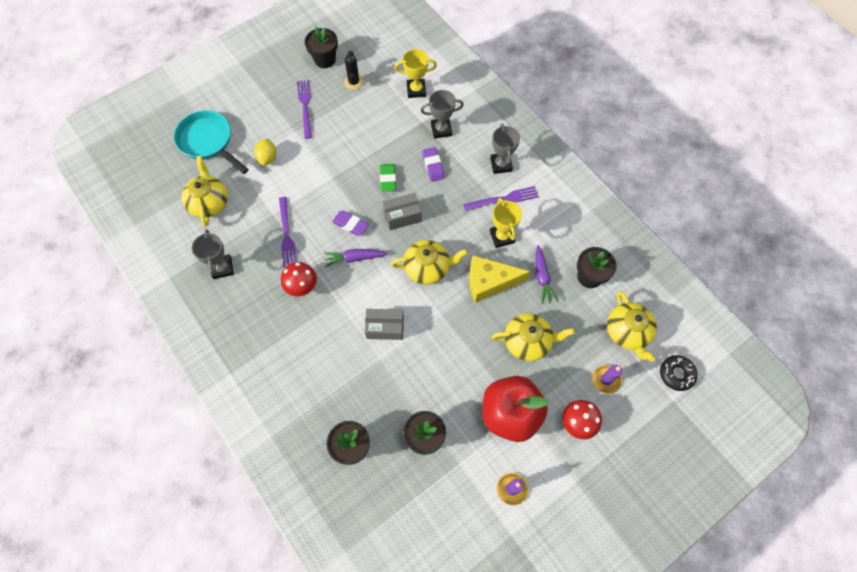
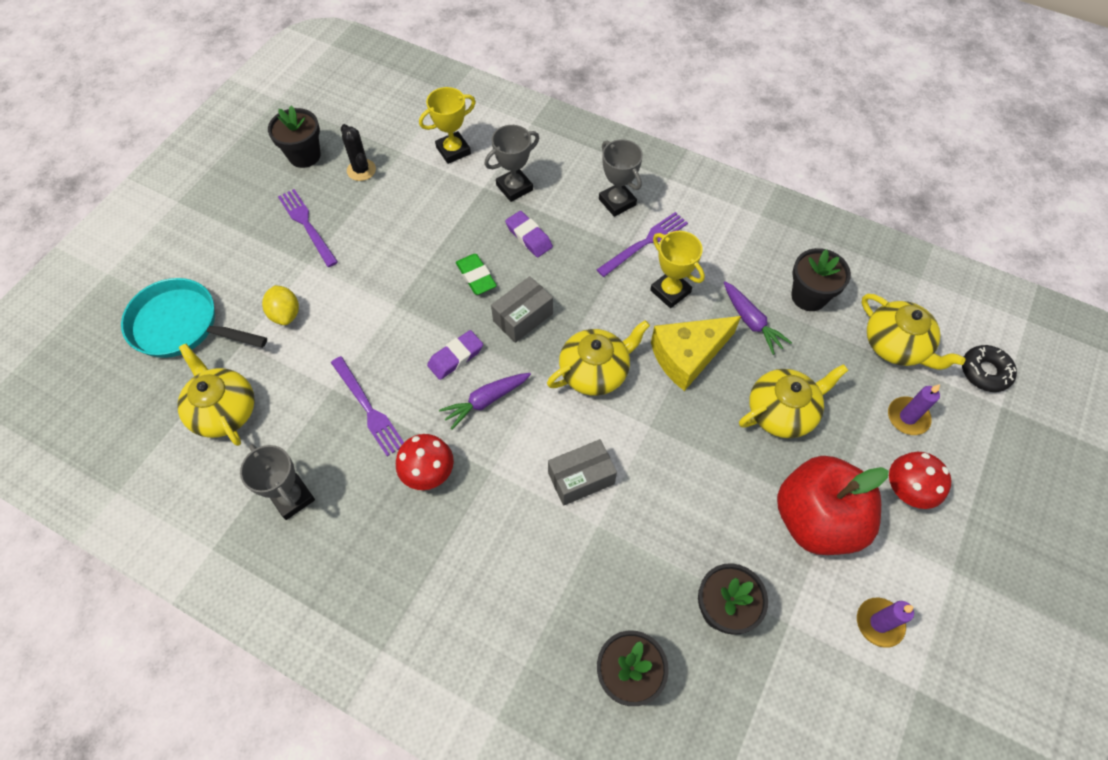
camera: 25 degrees left, 5 degrees down
purple eraser [332,211,369,236] -> purple eraser turned 45 degrees counterclockwise [427,330,483,380]

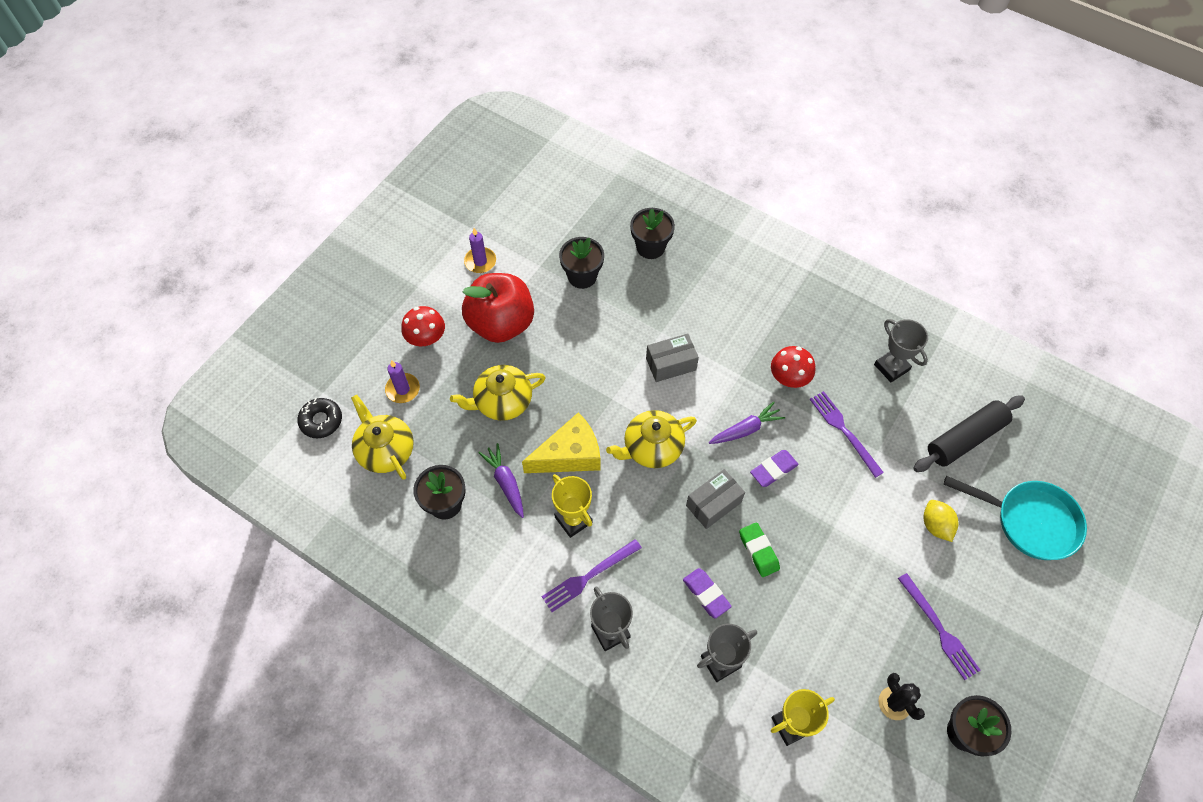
camera: 175 degrees left, 0 degrees up
yellow teapot [177,344,255,446] -> black rolling pin [913,395,1025,472]

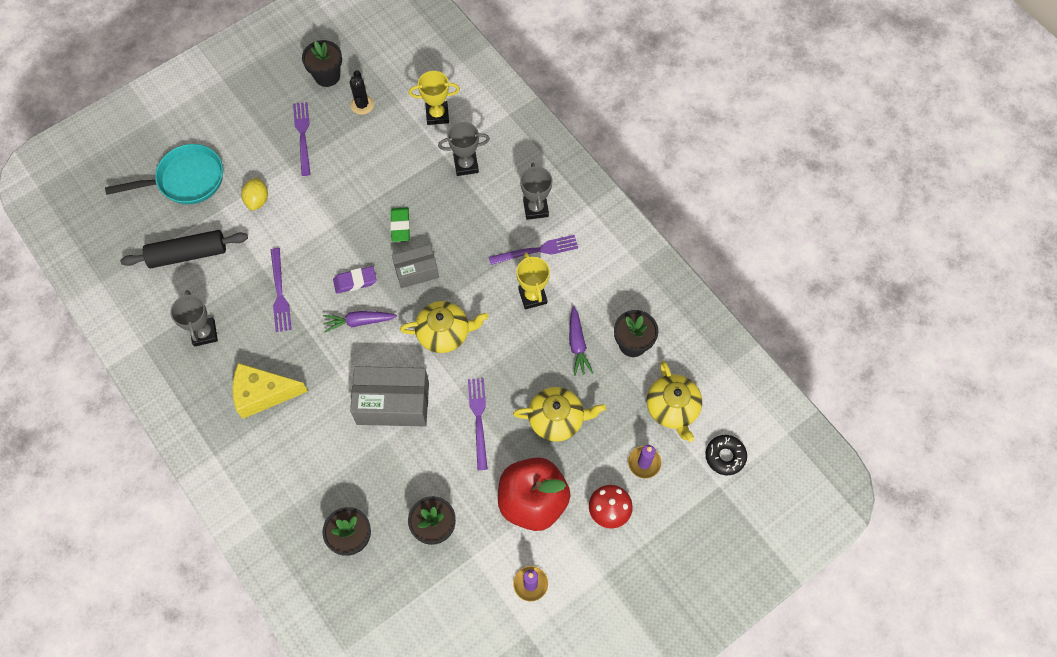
camera: 160 degrees left, 5 degrees up
yellow cheese [522,412,600,473] -> yellow cheese moved to [232,363,308,419]
grey box [646,333,699,382] -> grey box [350,366,429,426], size x1.67
purple eraser [683,568,731,619] -> none
red mushroom [771,346,815,388] -> none
turquoise pan [944,476,1087,560] -> turquoise pan turned 120 degrees clockwise [105,144,223,204]
none -> purple fork [468,378,488,470]

